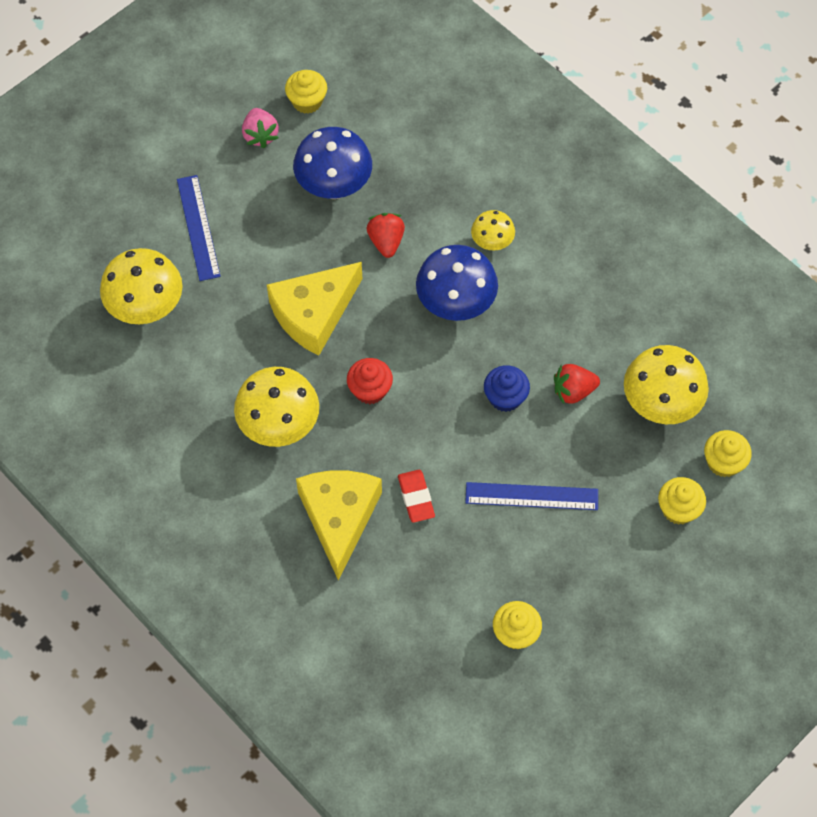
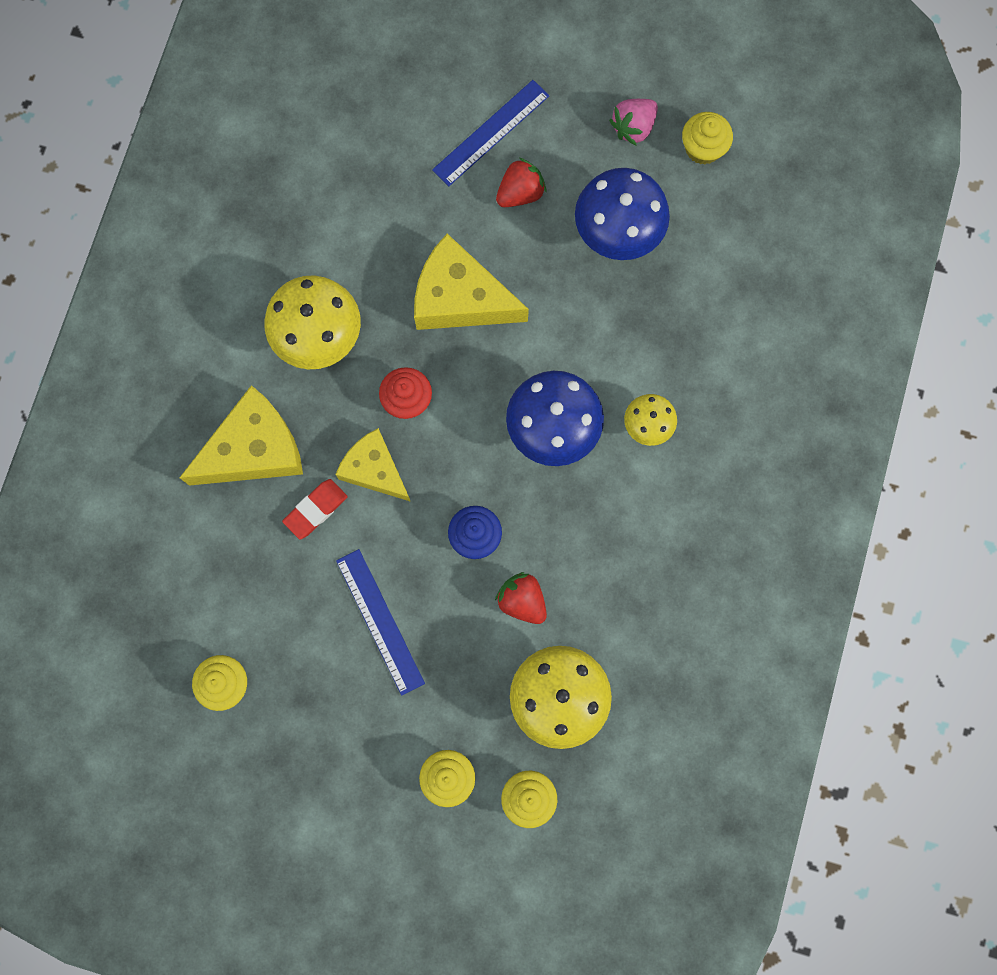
camera: 60 degrees right, 15 degrees up
yellow mushroom [100,248,183,324] -> none
red strawberry [366,213,405,258] -> red strawberry moved to [496,158,546,207]
none -> yellow cheese [335,428,411,502]

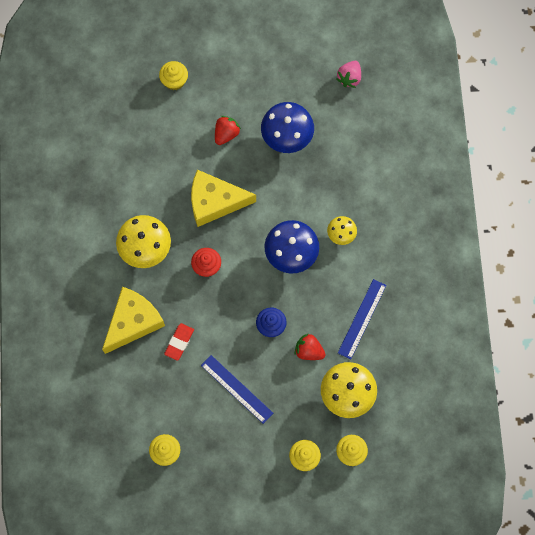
camera: 20 degrees left, 5 degrees down
yellow cheese [335,428,411,502] -> none
blue ruler [432,80,550,186] -> blue ruler moved to [338,279,387,359]
pink strawberry [609,99,658,145] -> pink strawberry moved to [336,61,361,88]
yellow cupcake [682,112,733,165] -> yellow cupcake moved to [159,61,188,90]

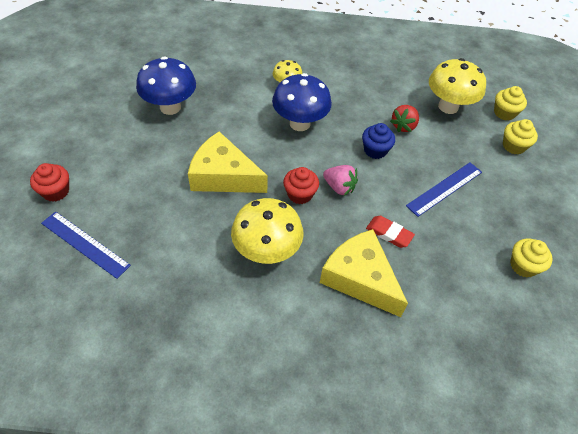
camera: 85 degrees left, 20 degrees down
yellow cupcake [159,61,188,90] -> red cupcake [30,163,69,202]
yellow cheese [191,170,256,227] -> yellow cheese turned 105 degrees clockwise [188,132,268,193]
red strawberry [215,116,241,145] -> none
pink strawberry [336,61,361,88] -> pink strawberry moved to [323,165,358,196]
blue ruler [338,279,387,359] -> blue ruler moved to [41,211,131,279]

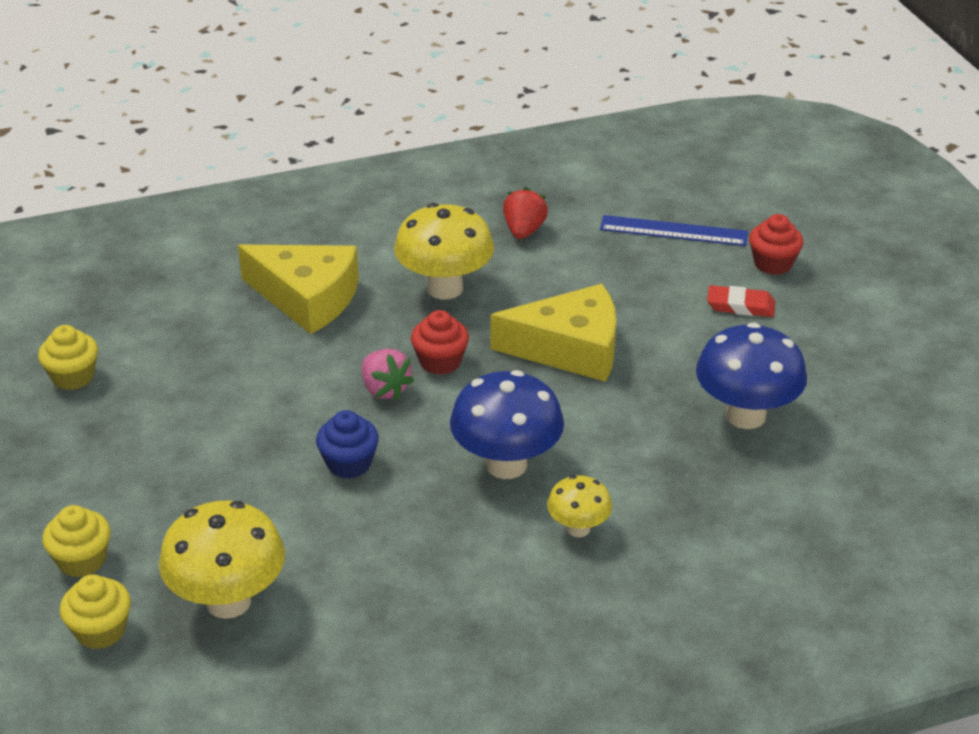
camera: 160 degrees right, 15 degrees down
pink strawberry [323,165,358,196] -> pink strawberry turned 135 degrees counterclockwise [362,349,414,400]
red eraser [366,216,415,248] -> red eraser moved to [707,285,775,317]
red strawberry [390,105,419,132] -> red strawberry moved to [503,187,548,239]
blue ruler [406,162,482,217] -> none

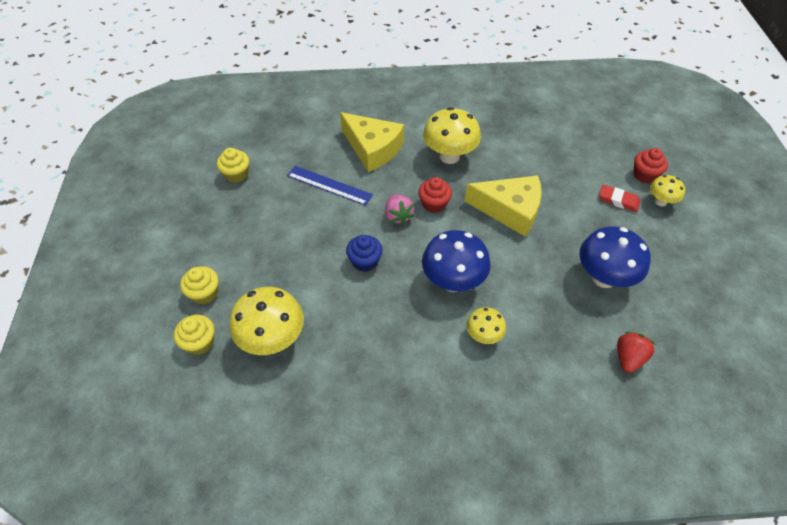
camera: 15 degrees right, 15 degrees up
red strawberry [503,187,548,239] -> red strawberry moved to [617,332,655,373]
blue ruler [600,215,748,246] -> blue ruler moved to [287,166,373,206]
none -> yellow mushroom [650,175,685,206]

